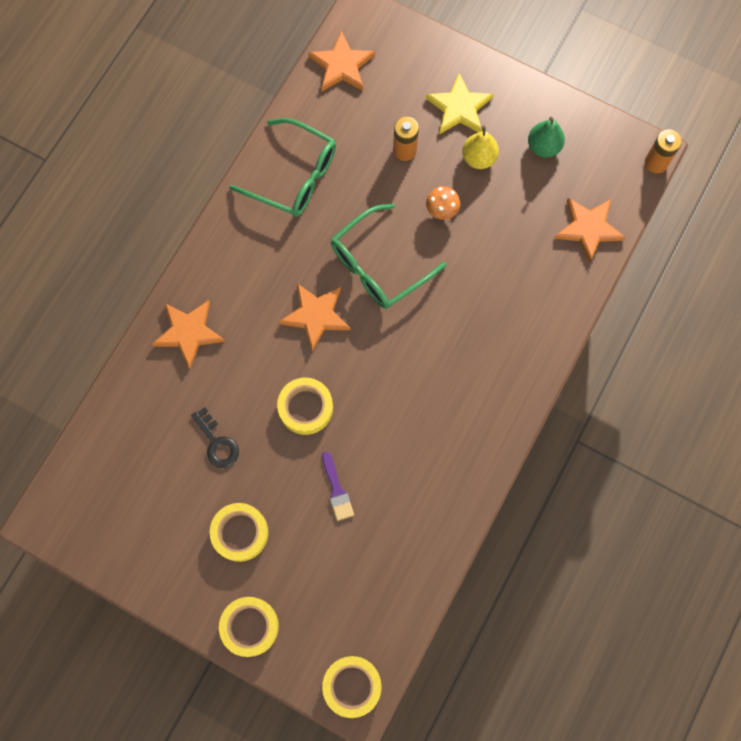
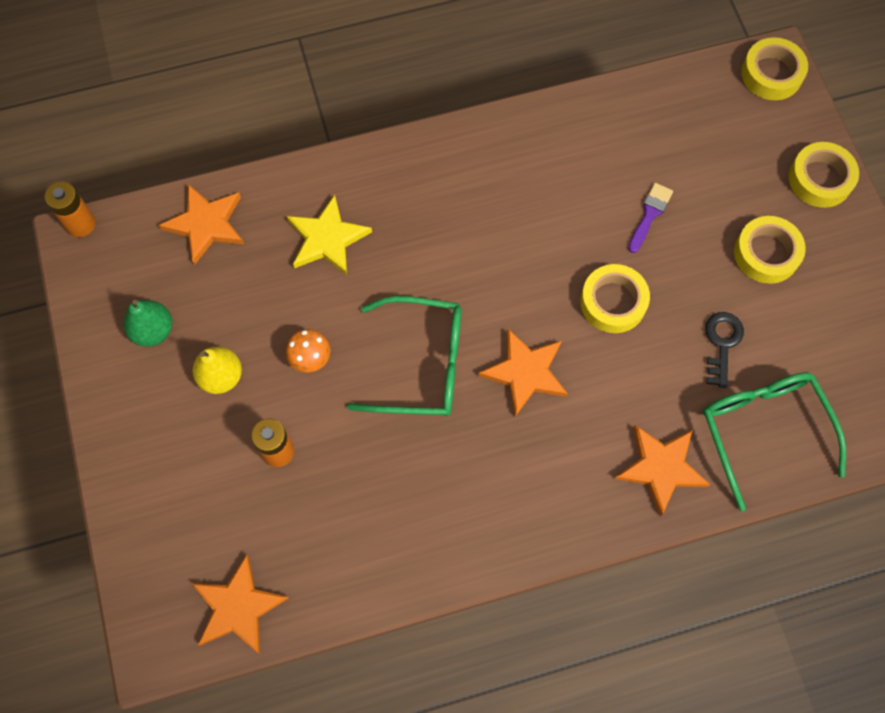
camera: 135 degrees left, 5 degrees down
green glasses [229,118,336,217] -> green glasses moved to [703,372,846,511]
yellow star [426,73,494,134] -> yellow star moved to [287,195,372,275]

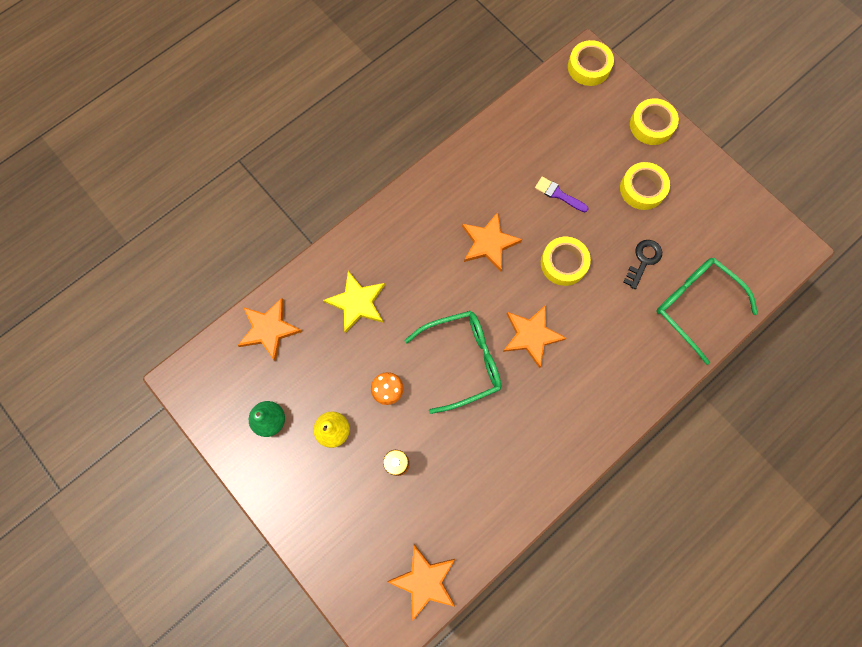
camera: 25 degrees left, 5 degrees up
orange battery [44,182,96,237] -> none
orange star [615,425,711,517] -> orange star moved to [462,212,522,271]
purple brush [628,183,673,253] -> purple brush turned 60 degrees counterclockwise [535,177,588,212]
black key [705,312,744,388] -> black key turned 45 degrees clockwise [623,240,662,289]

